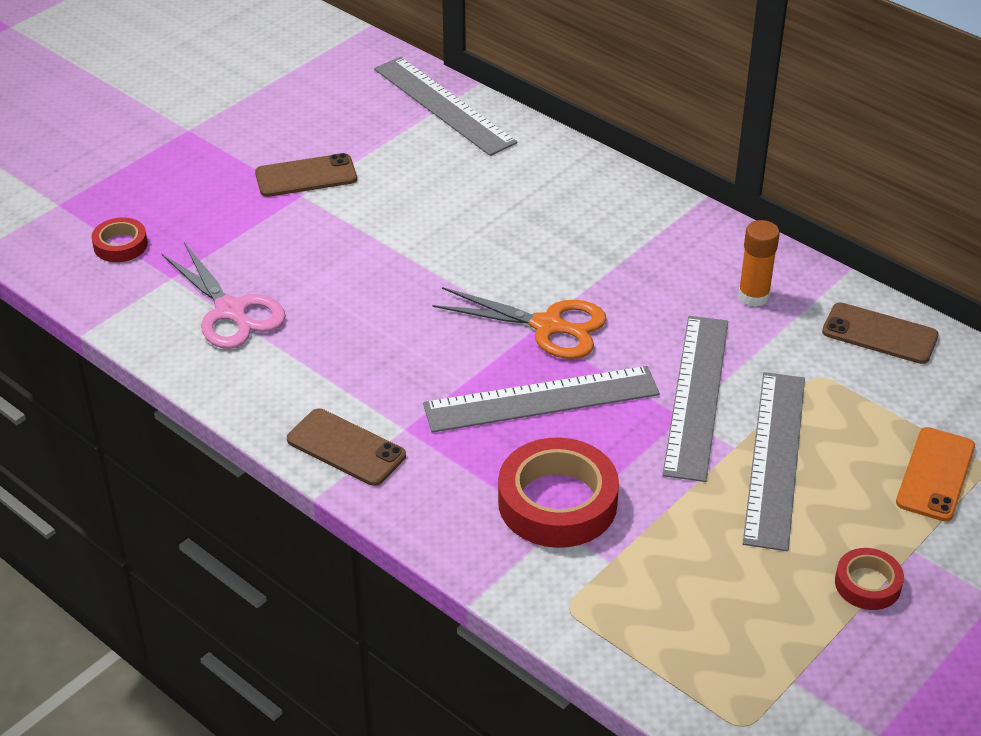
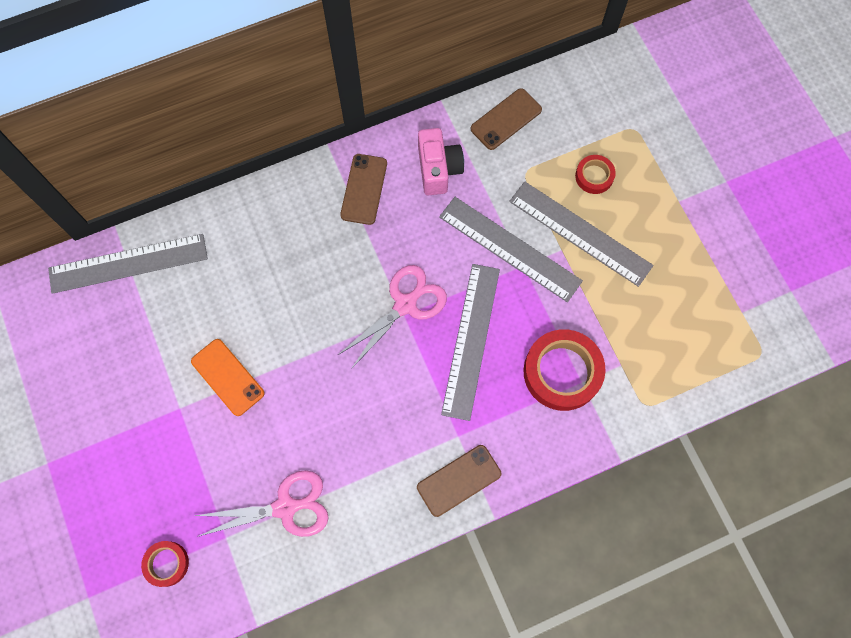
camera: 65 degrees left, 30 degrees up
brown phone [255,153,357,197] -> brown phone moved to [340,154,387,225]
orange scissors [432,287,607,359] -> pink scissors [338,265,447,369]
orange glue stick [738,220,780,307] -> pink camera [418,128,464,195]
red tape [835,548,904,610] -> red tape moved to [575,155,616,194]
orange phone [896,427,975,522] -> orange phone moved to [191,339,264,416]

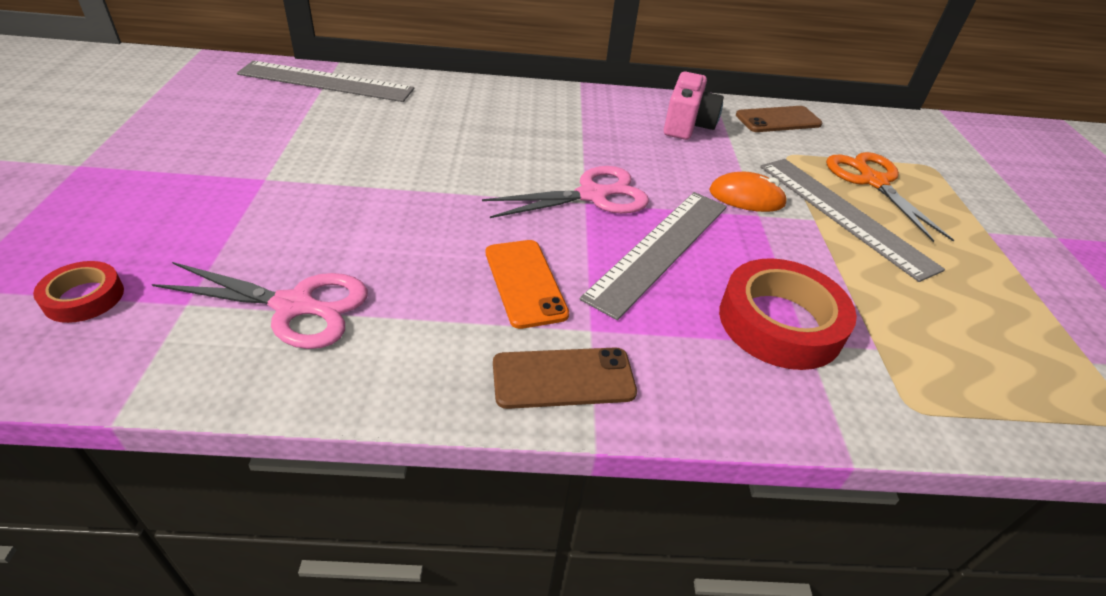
camera: 20 degrees right, 30 degrees down
orange phone [191,339,264,416] -> orange phone moved to [486,240,569,329]
brown phone [340,154,387,225] -> none
grey ruler [439,197,583,302] -> orange mouse [709,172,788,212]
red tape [575,155,616,194] -> orange scissors [826,152,954,242]

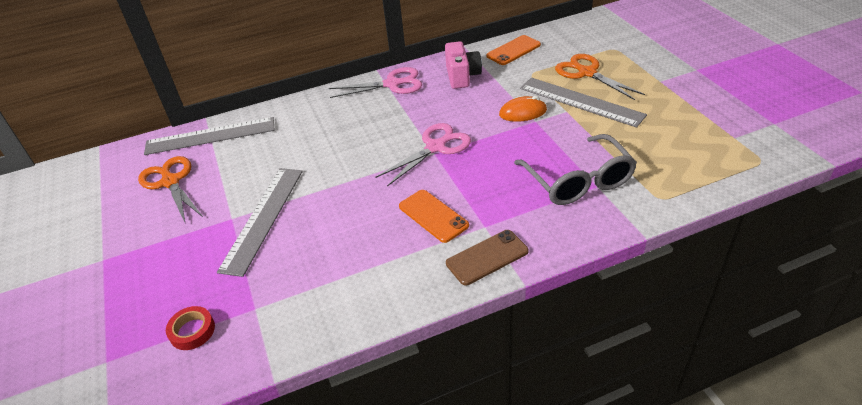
camera: 15 degrees left, 0 degrees up
pink scissors [152,262,368,349] -> pink scissors moved to [329,67,422,98]
grey ruler [580,192,727,320] -> grey ruler moved to [217,168,303,277]
red tape [719,258,857,370] -> grey glasses [514,134,637,205]
brown phone [736,106,822,132] -> orange phone [486,35,541,65]
none -> orange scissors [138,156,203,222]

